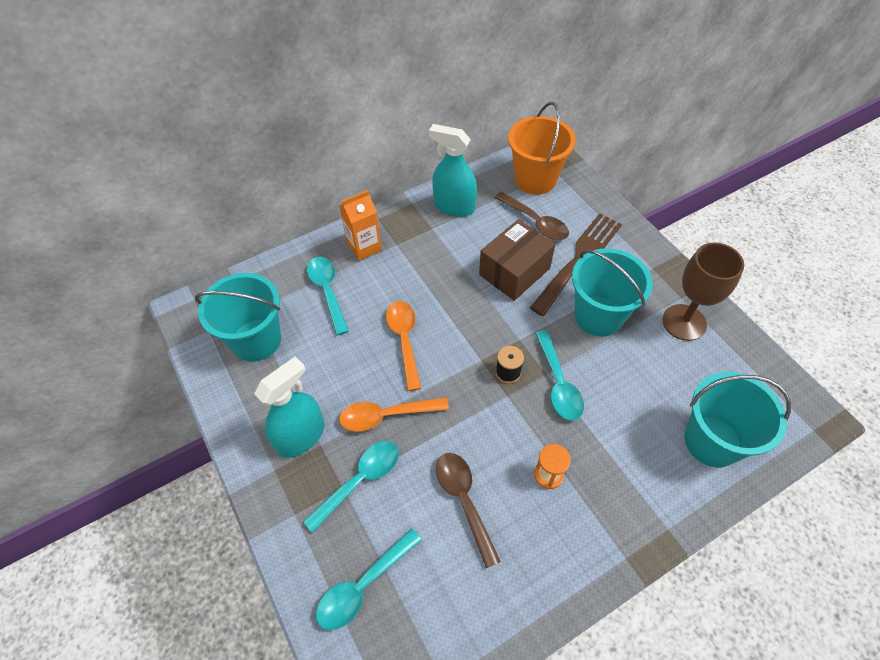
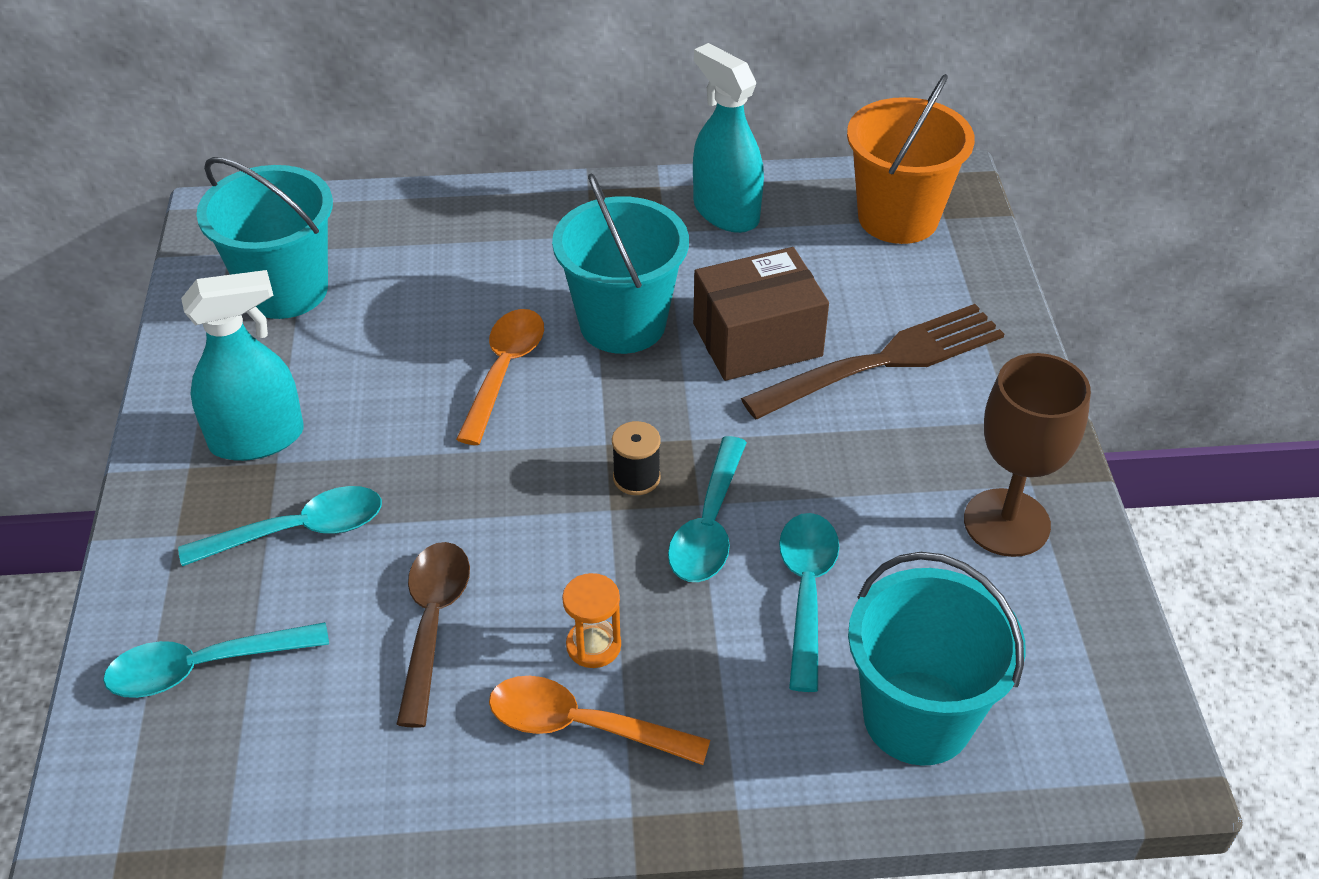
camera: 25 degrees right, 10 degrees down
turquoise spoon [307,257,349,336] -> turquoise spoon moved to [779,513,839,692]
orange carton [339,190,382,260] -> none
orange spoon [339,397,449,432] -> orange spoon moved to [489,676,710,765]
brown spoon [494,192,569,240] -> none
turquoise bucket [572,248,652,337] -> turquoise bucket moved to [552,173,689,354]

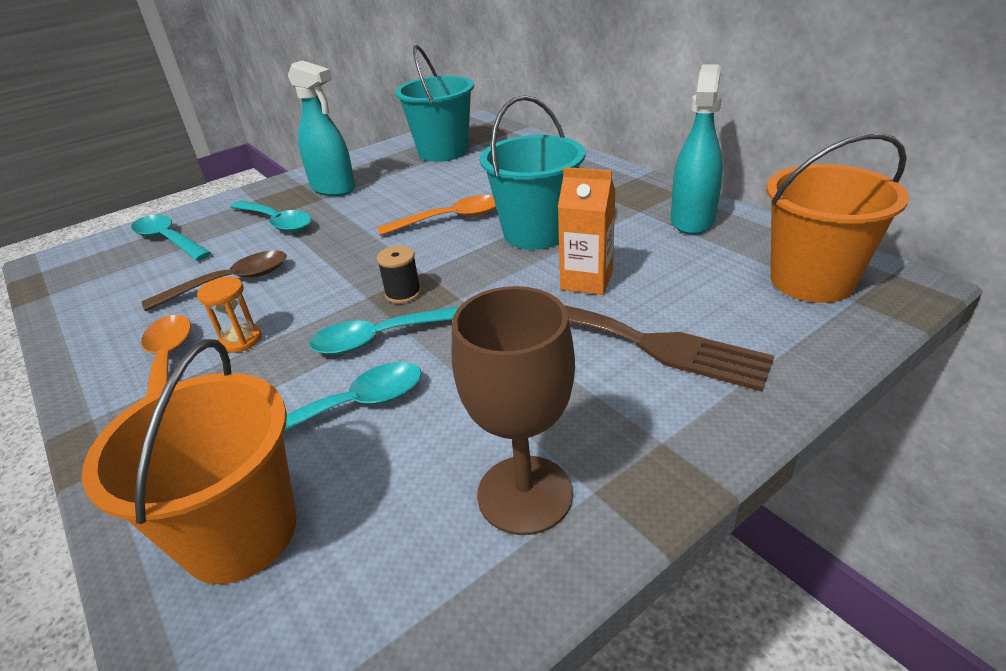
camera: 60 degrees right, 10 degrees down
brown box [693,247,829,381] -> orange carton [558,167,616,295]
turquoise bucket [848,552,1026,766] -> orange bucket [82,339,296,584]

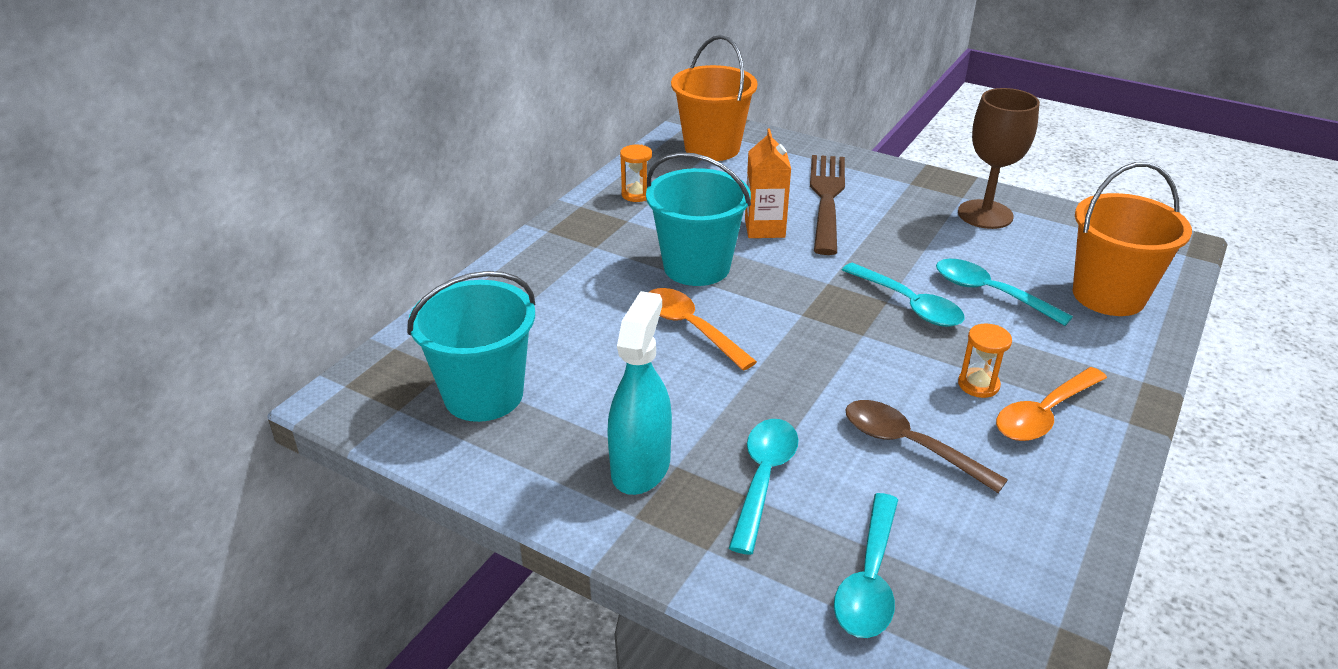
camera: 115 degrees left, 0 degrees up
black spool [377,246,421,304] -> none
turquoise spray bottle [671,64,723,234] -> orange hourglass [620,145,652,202]

